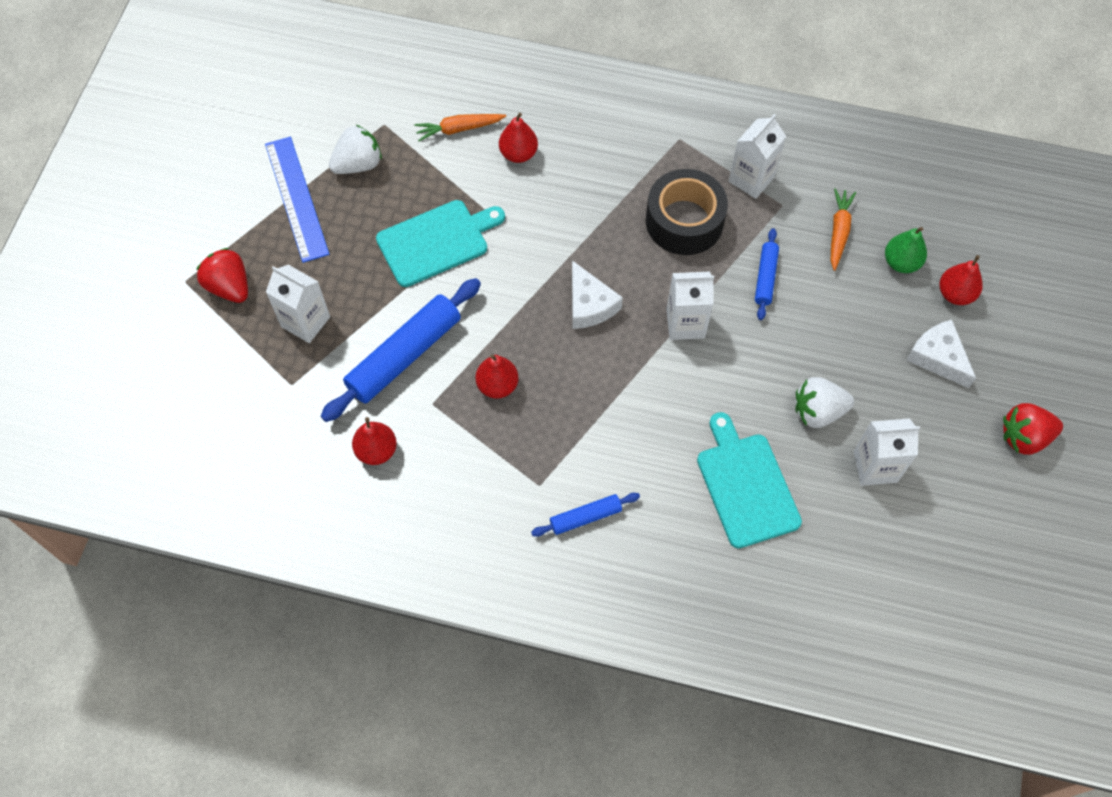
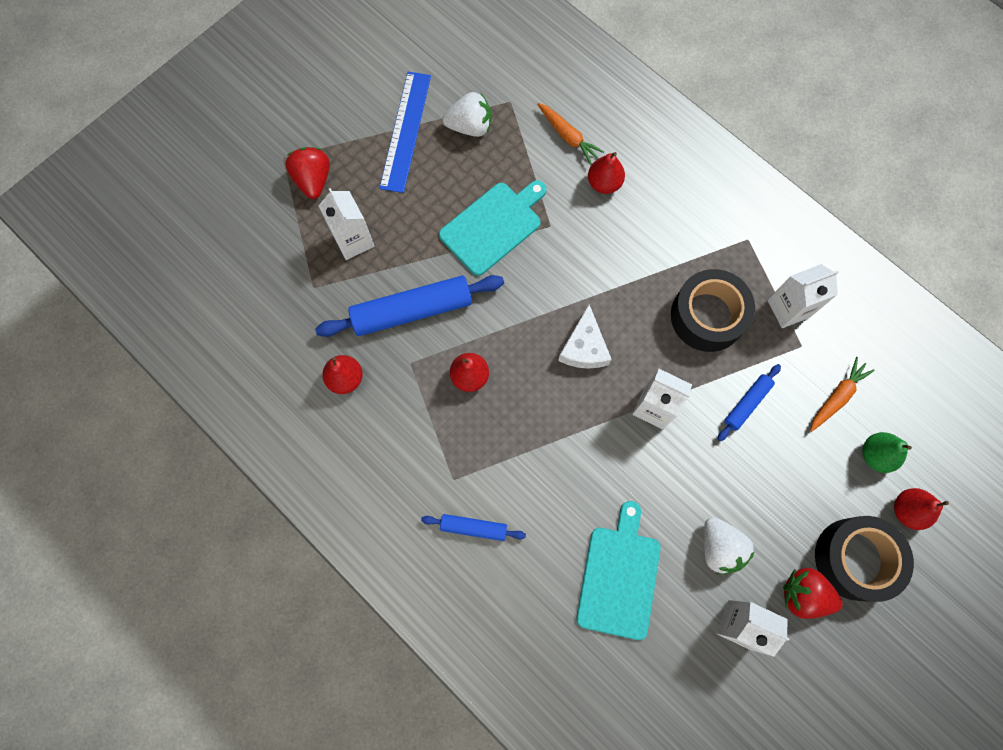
camera: 30 degrees right, 10 degrees up
turquoise cutting board [376,200,505,287] -> turquoise cutting board turned 45 degrees counterclockwise [439,180,547,276]
orange carrot [414,114,506,141] -> orange carrot turned 150 degrees counterclockwise [537,103,604,165]
white strawberry [795,377,854,428] -> white strawberry turned 135 degrees counterclockwise [704,517,755,575]
white cheese [906,320,976,388] -> black tape [815,516,914,602]
red strawberry [1003,403,1063,455] -> red strawberry moved to [783,568,843,619]

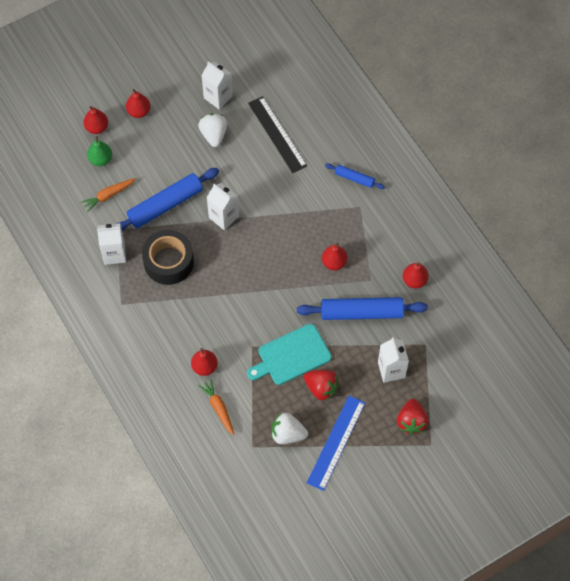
camera: 165 degrees left, 10 degrees down
white cheese [558,304,612,369] -> none
turquoise cutting board [576,501,661,640] -> black ruler [248,96,307,173]
blue rolling pin [718,364,781,441] -> blue rolling pin [116,168,219,231], size x1.95
red strawberry [783,568,843,619] -> red strawberry moved to [304,370,339,401]
black tape [815,516,914,602] -> red pear [126,89,150,118]

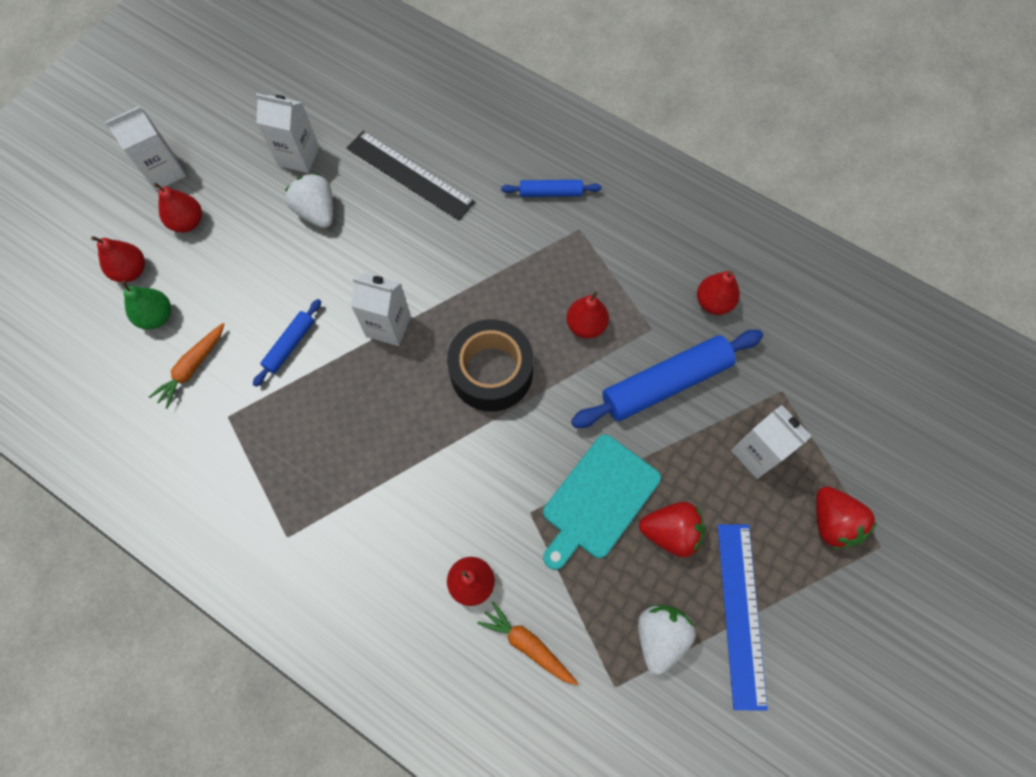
camera: 25 degrees left, 5 degrees up
white carton [97,223,126,265] -> white carton moved to [105,106,186,191]
blue rolling pin [116,168,219,231] -> blue rolling pin [253,299,321,387], size x0.51
black tape [142,230,194,285] -> black tape moved to [447,319,534,412]
white strawberry [271,413,308,444] -> white strawberry turned 120 degrees clockwise [638,605,696,675]

